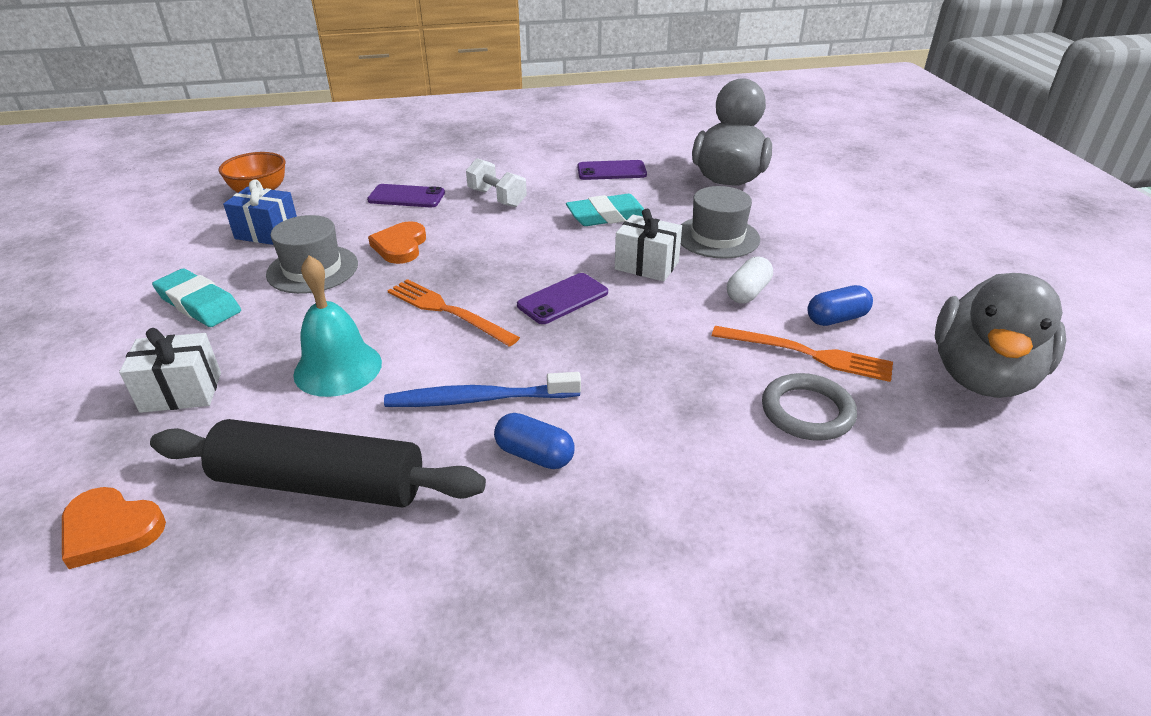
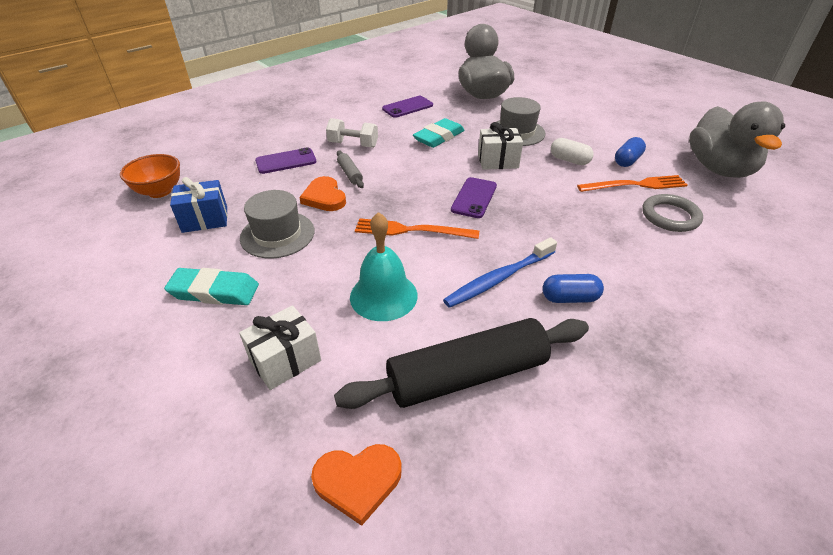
camera: 30 degrees left, 5 degrees up
white capsule [727,256,773,303] -> white capsule turned 60 degrees counterclockwise [551,138,594,165]
none -> grey rolling pin [337,151,364,188]

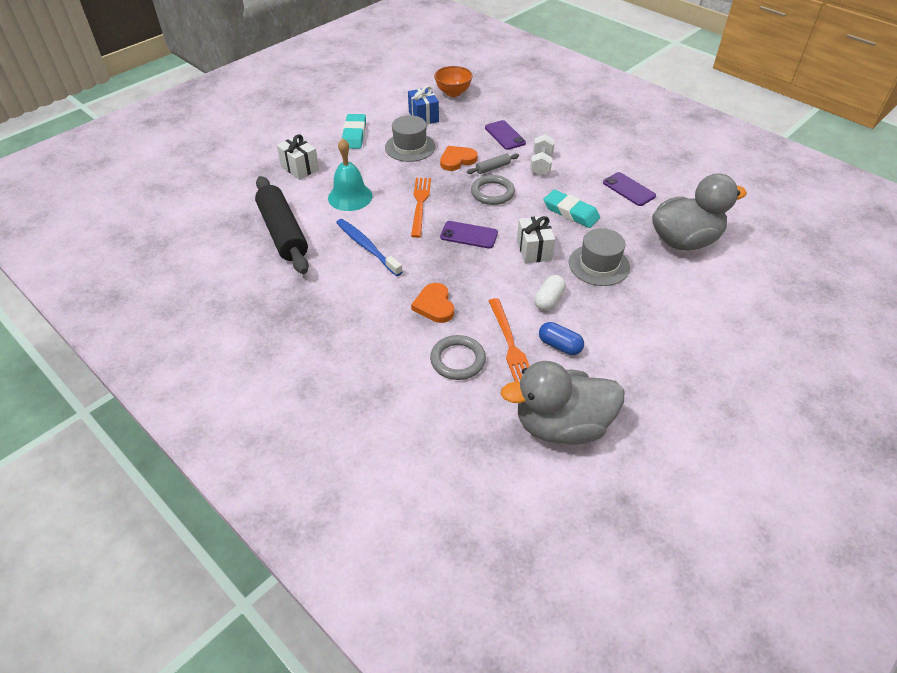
camera: 85 degrees right, 5 degrees up
orange heart [311,444,402,526] -> orange heart moved to [411,283,454,323]
blue capsule [542,274,604,303] -> none
none -> grey ring [471,175,515,205]

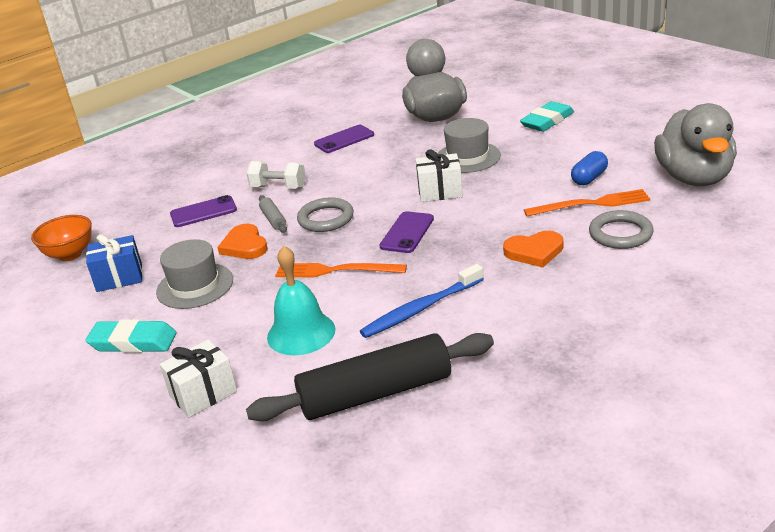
camera: 80 degrees left, 15 degrees down
white capsule [534,275,566,311] -> none
turquoise eraser [543,190,600,228] -> turquoise eraser moved to [520,101,574,132]

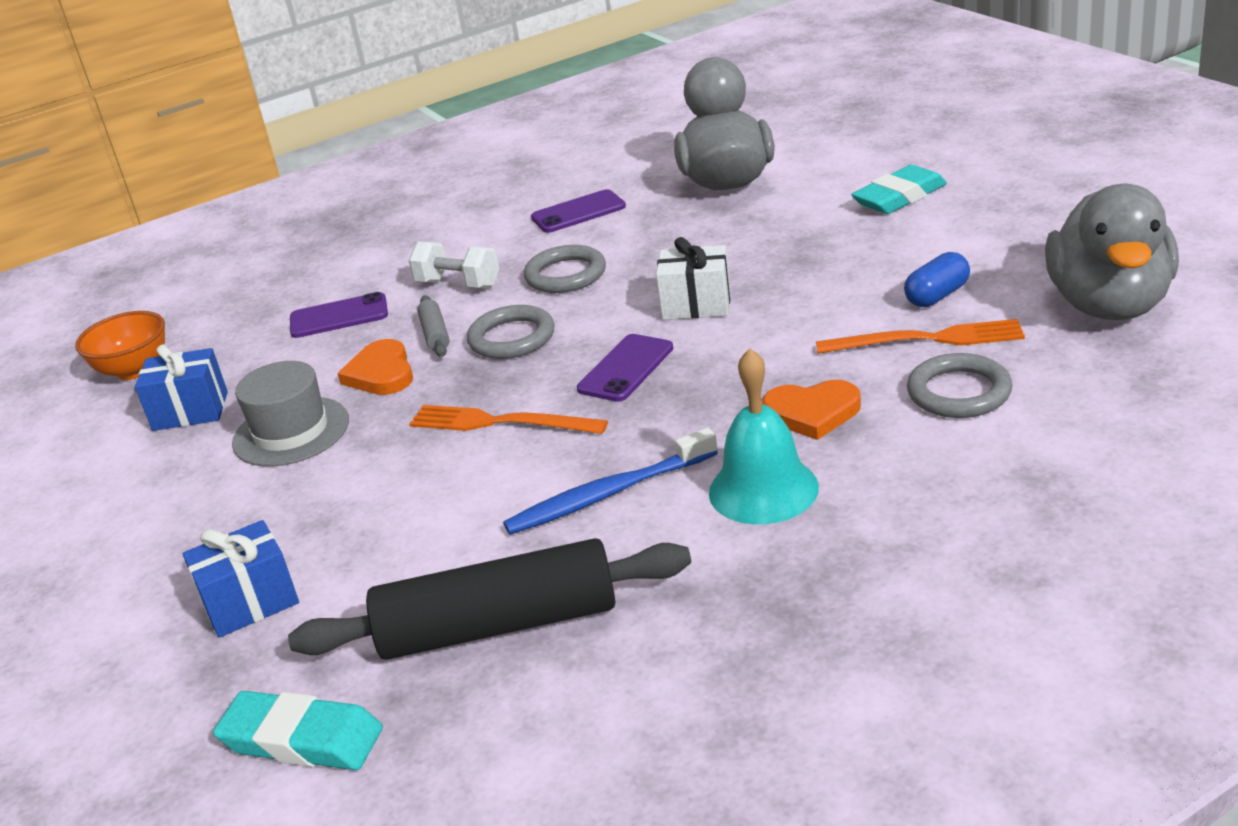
camera: 10 degrees right, 0 degrees up
turquoise eraser [85,319,177,353] -> turquoise eraser moved to [213,691,383,770]
white gift [160,340,237,418] -> blue gift [183,520,299,638]
turquoise bell [267,245,335,355] -> turquoise bell moved to [709,348,819,524]
grey hat [437,118,501,173] -> none
none -> grey ring [524,245,606,293]

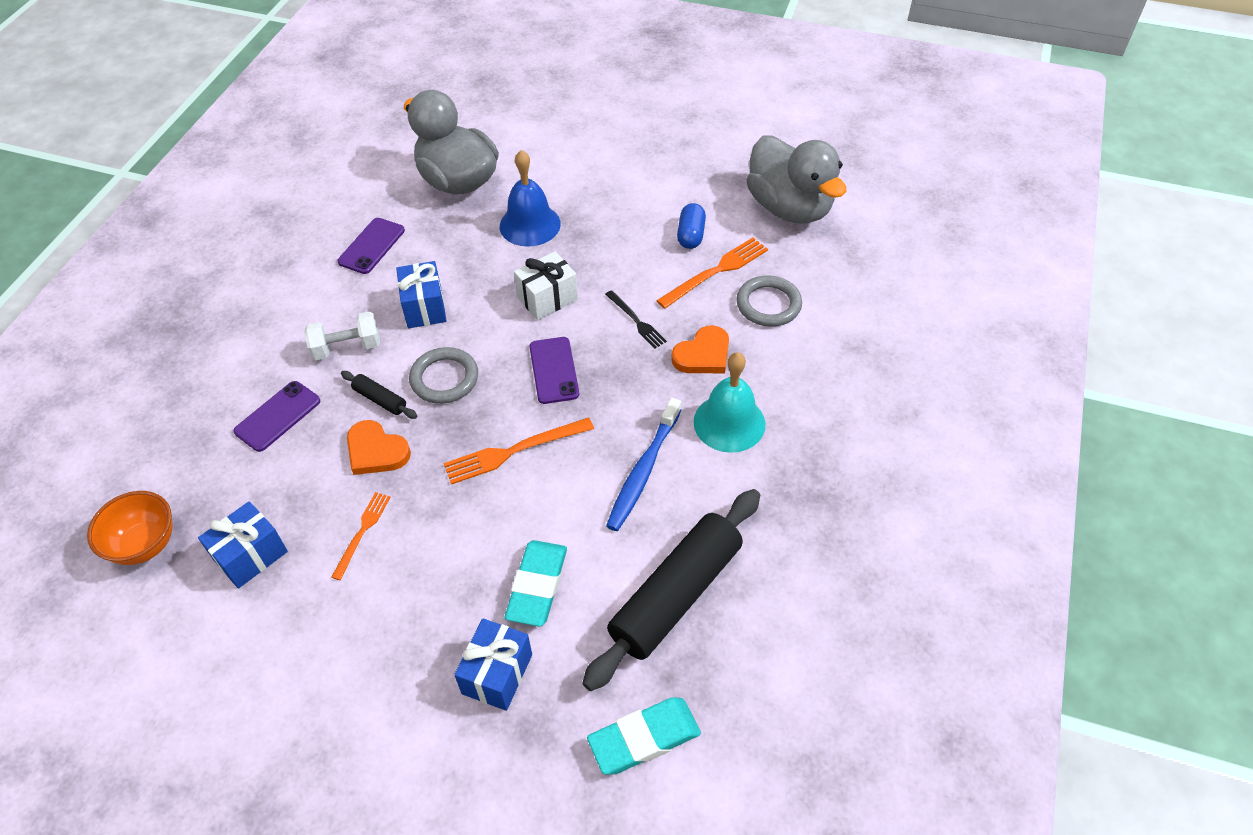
camera: 45 degrees left, 20 degrees up
grey hat [232,361,349,467] -> orange fork [331,492,391,580]
grey rolling pin [417,295,449,357] -> black rolling pin [341,371,417,419]
grey ring [524,245,606,293] -> blue gift [396,261,447,328]
turquoise eraser [851,165,947,214] -> turquoise eraser moved to [505,540,567,627]
none -> blue bell [500,150,561,247]
none -> black fork [605,290,667,348]

